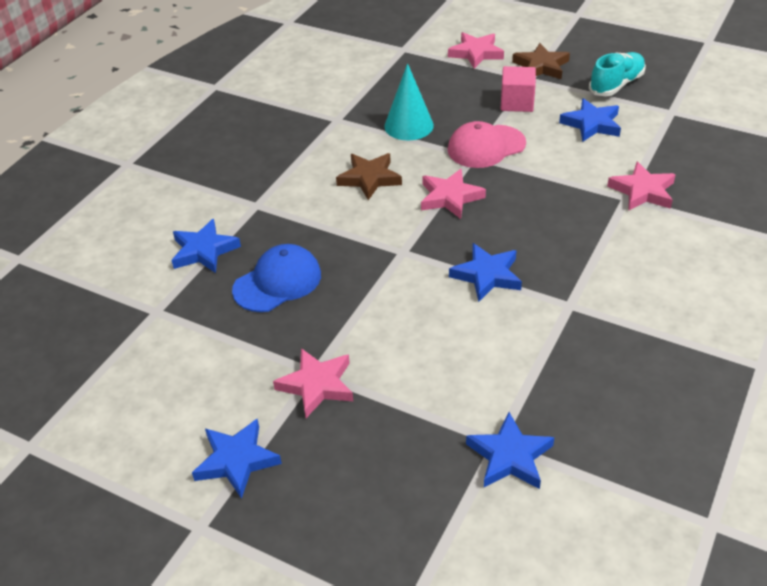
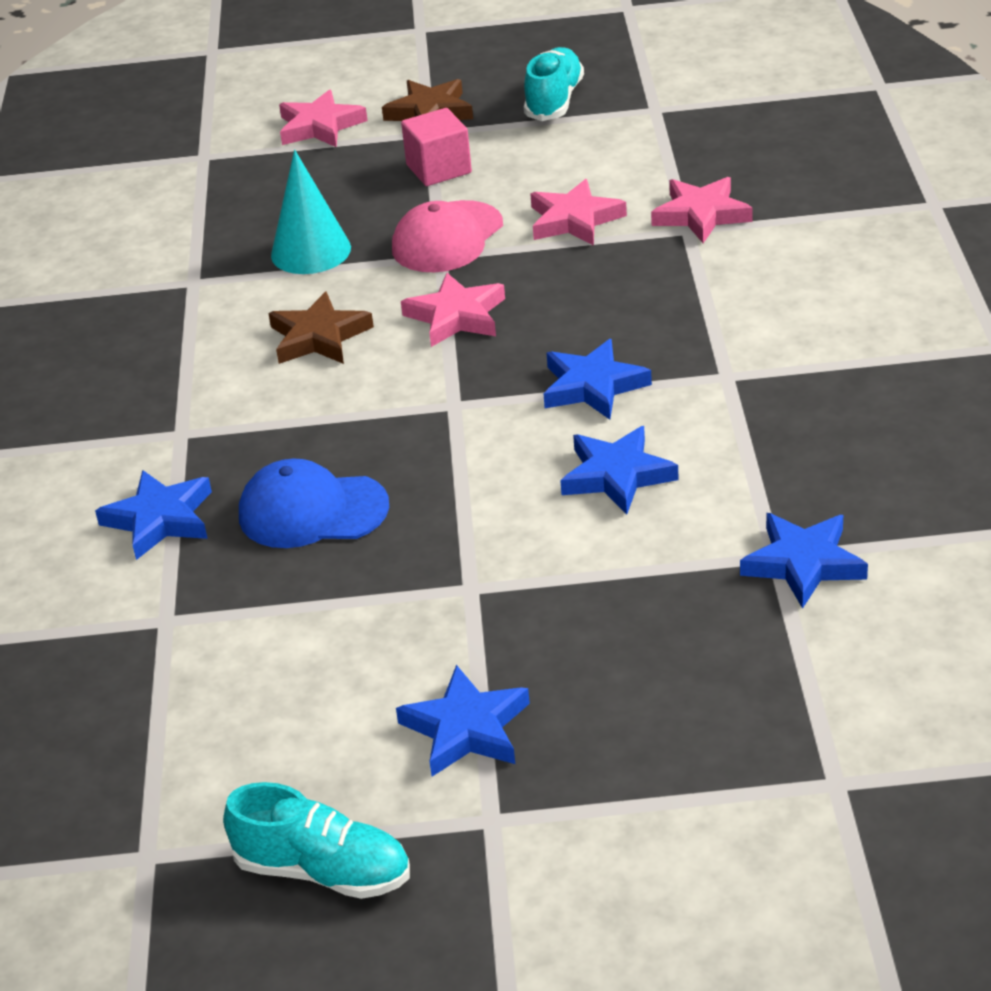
camera: 30 degrees left, 5 degrees down
blue cap [232,244,321,312] -> blue cap turned 105 degrees counterclockwise [239,459,389,548]
pink star [273,348,353,418] -> pink star moved to [530,179,627,246]
blue star [559,98,621,142] -> blue star moved to [560,426,679,515]
none -> turquoise shoe [223,782,410,899]

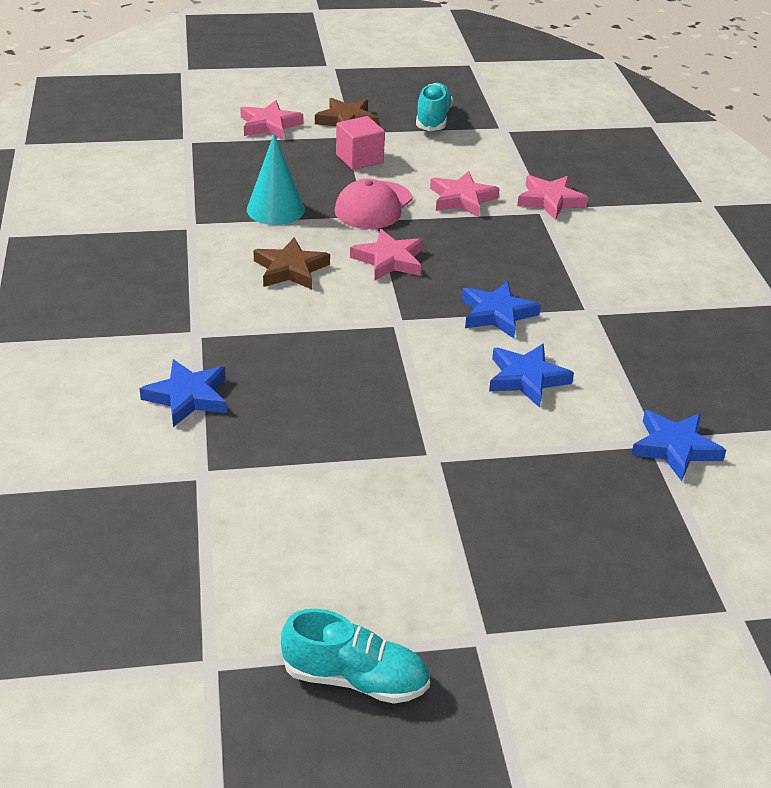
camera: 10 degrees left, 0 degrees up
blue cap [239,459,389,548] -> none
blue star [396,665,530,777] -> none

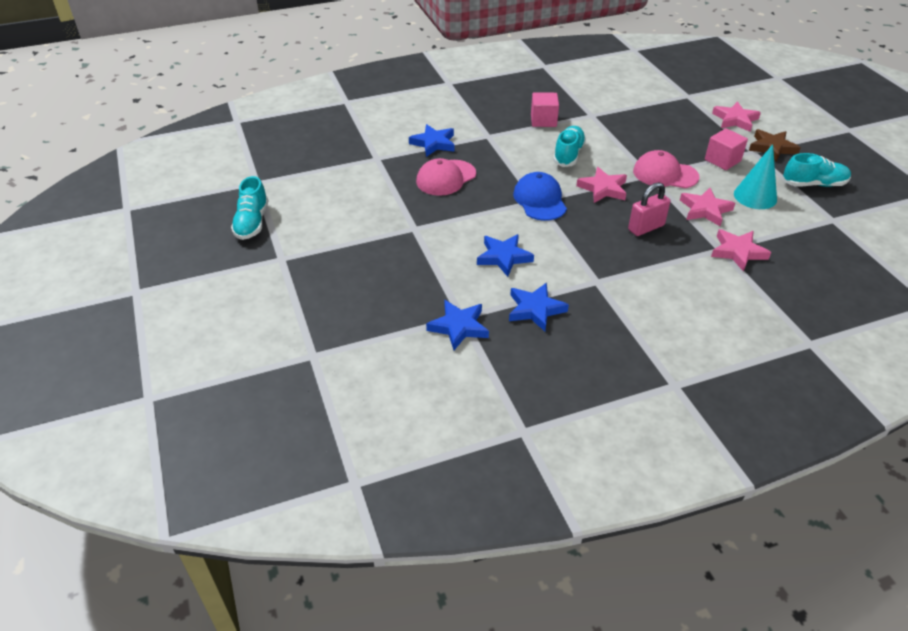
camera: 80 degrees right, 5 degrees up
turquoise cone [247,134,305,225] -> turquoise cone moved to [734,144,777,209]
brown star [253,237,330,289] -> turquoise shoe [553,126,586,167]
blue star [462,281,541,338] -> blue star moved to [509,283,569,331]
none -> pink cap [416,158,476,196]
none -> blue cap [513,172,567,221]
none -> pink cube [531,92,559,127]
none -> pink padlock [628,182,670,236]

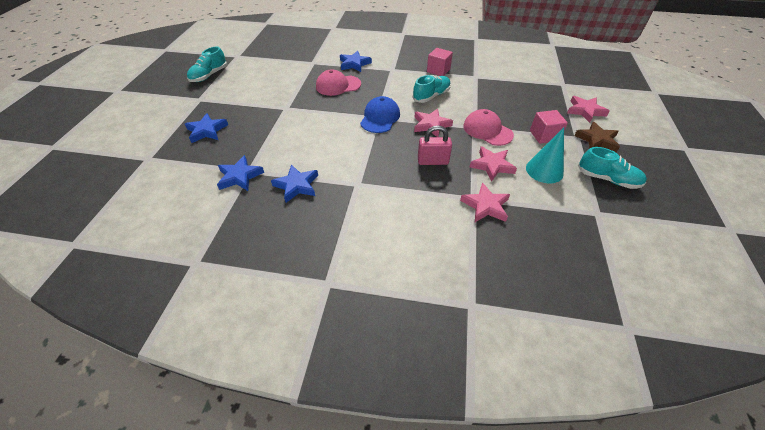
camera: 30 degrees right, 5 degrees up
blue star [477,234,534,277] -> blue star moved to [185,113,228,143]

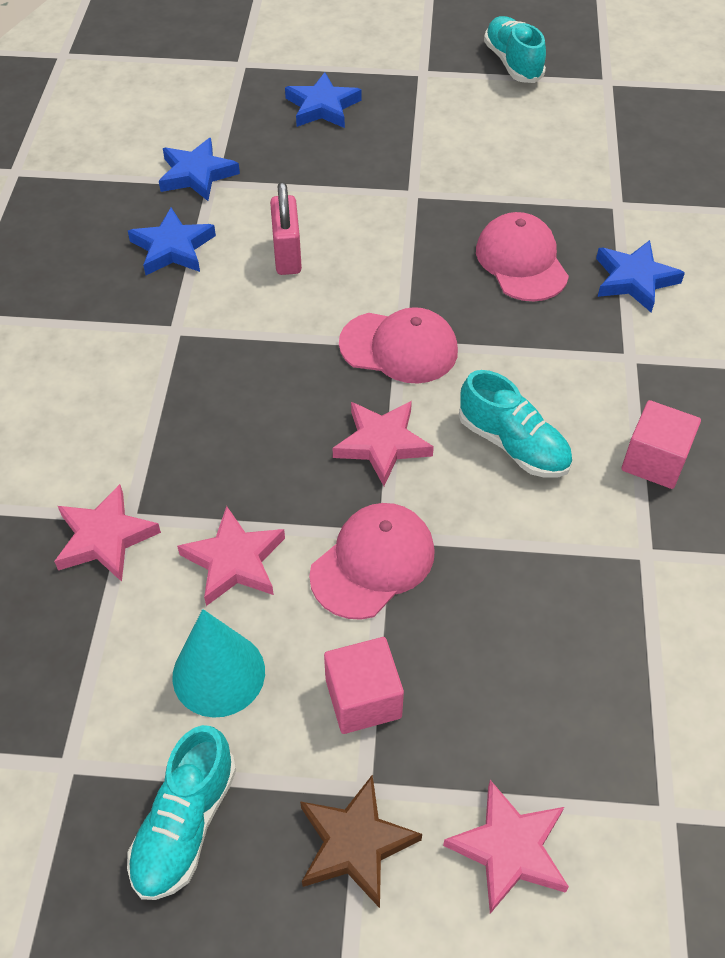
camera: 85 degrees right, 5 degrees up
turquoise shoe [187,46,227,82] -> turquoise shoe turned 45 degrees clockwise [484,16,546,83]
blue cap [360,96,400,133] -> pink cap [339,307,458,384]
pink padlock [418,125,452,165] -> pink padlock moved to [270,182,302,275]

